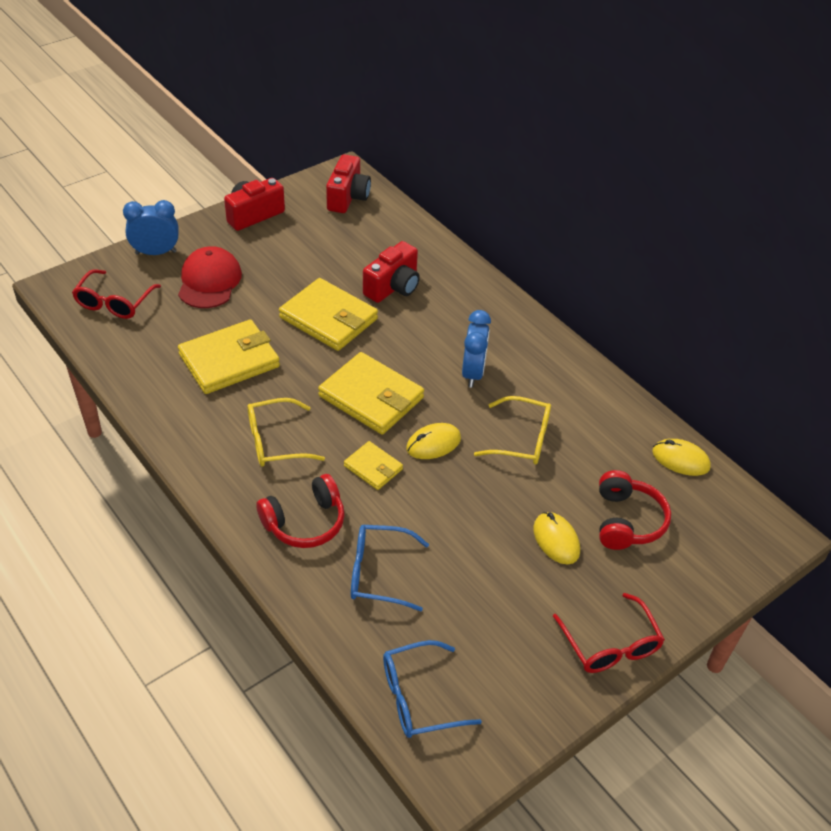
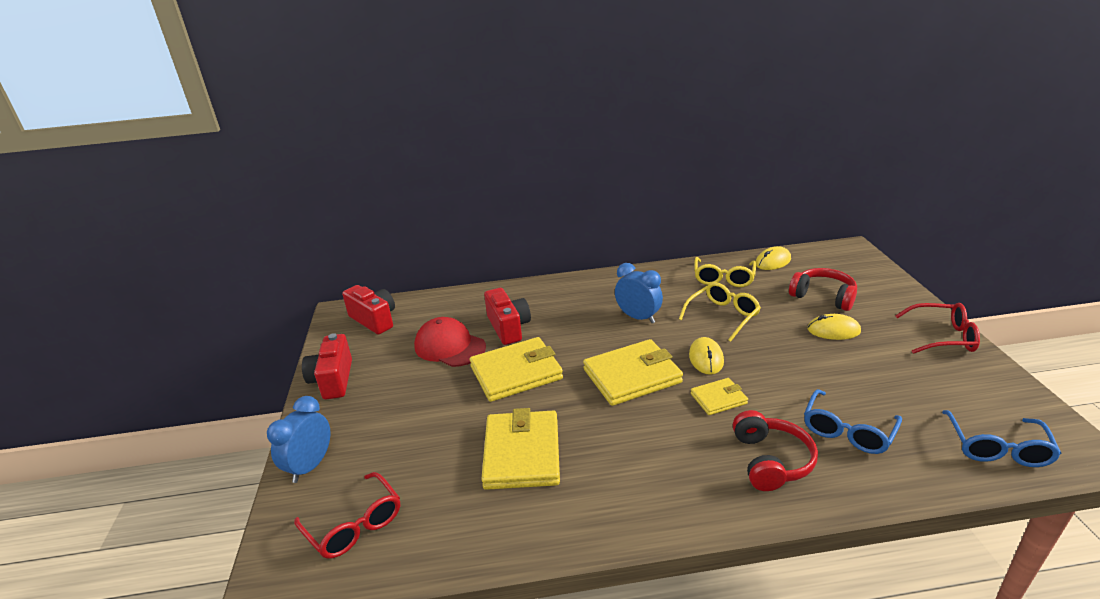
camera: 55 degrees left, 15 degrees down
red cap [178,246,242,308] -> red cap moved to [414,317,486,367]
yellow glasses [248,398,325,467] -> yellow glasses moved to [695,257,756,287]

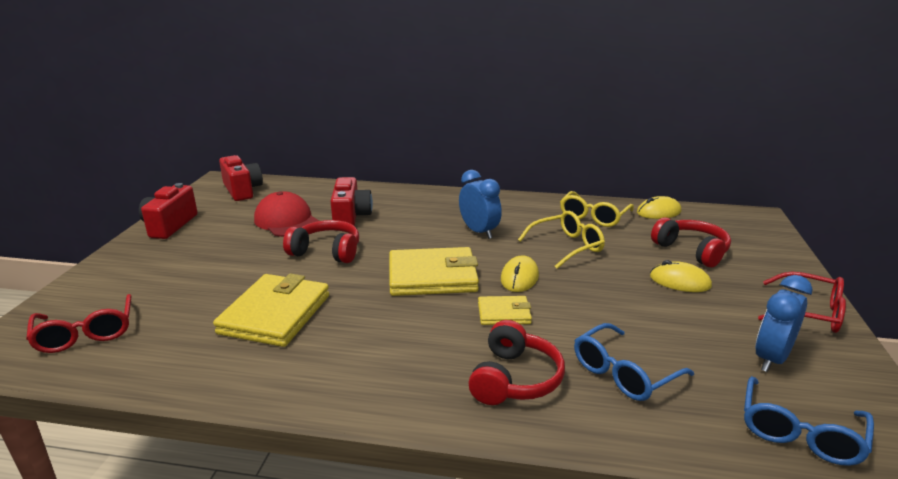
camera: 15 degrees right, 5 degrees down
blue clock [267,396,331,483] -> blue clock moved to [755,275,813,372]
yellow wallet [470,337,563,402] -> red headphones [283,220,359,263]

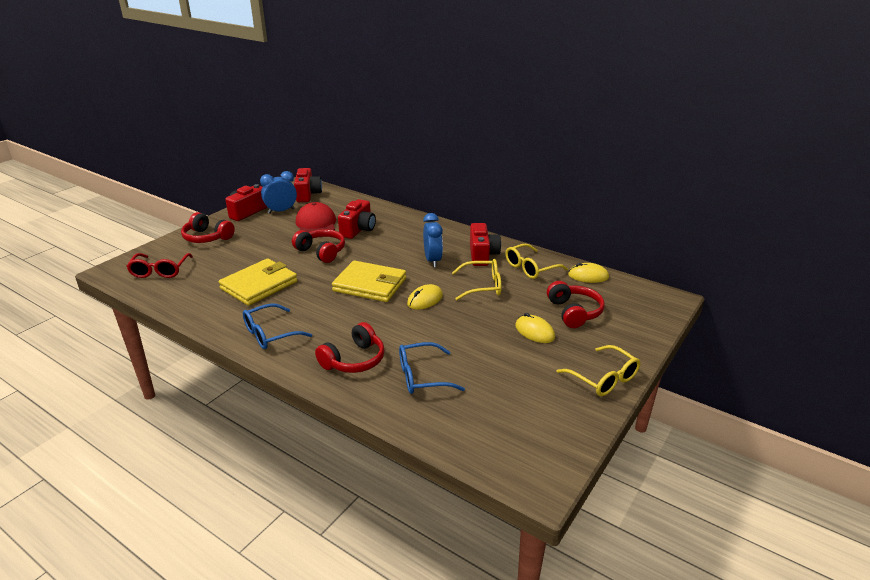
camera: 25 degrees right, 5 degrees up
yellow wallet [478,296,532,325] -> none
blue glasses [744,376,874,466] -> blue glasses moved to [243,303,312,349]
blue clock [755,275,813,372] -> blue clock moved to [260,171,297,214]
red glasses [758,272,846,333] -> yellow glasses [557,345,640,396]
none -> red headphones [181,212,235,243]
none -> red camera [470,223,501,266]

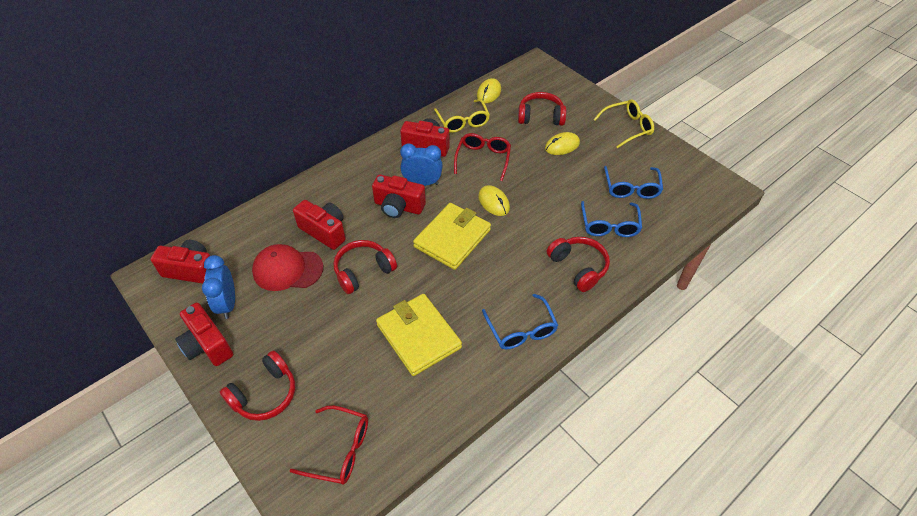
camera: 75 degrees left, 20 degrees up
yellow glasses [452,259,501,300] -> red glasses [454,133,511,181]
none -> red camera [372,174,426,218]
none -> blue glasses [604,166,663,199]

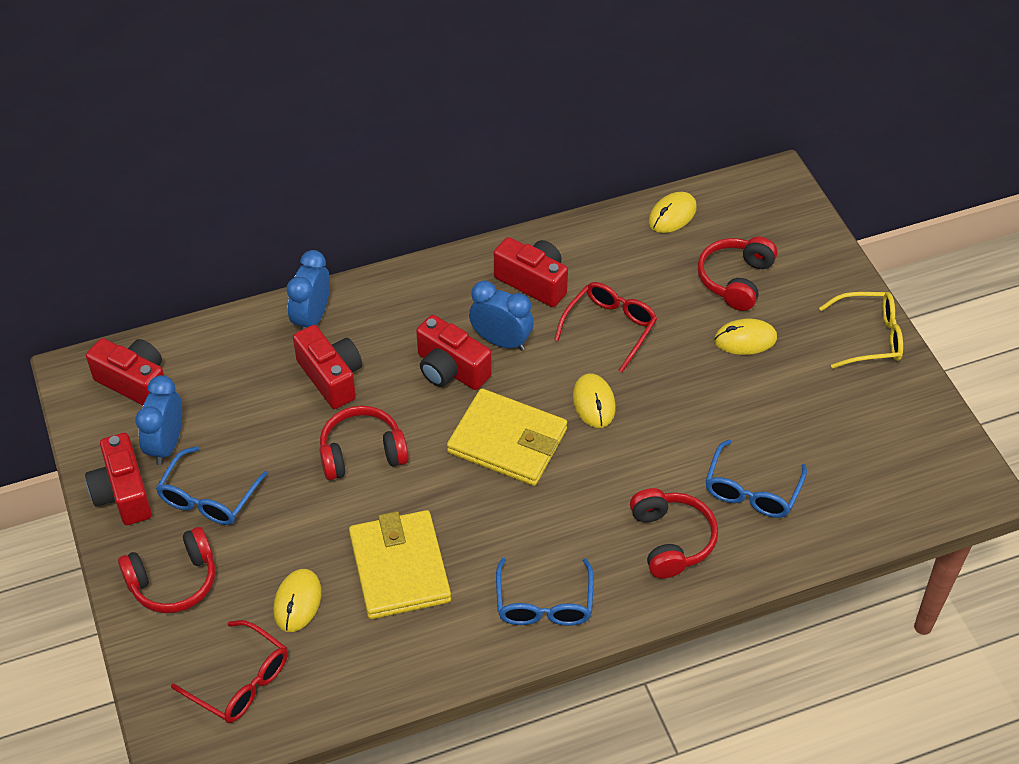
camera: 20 degrees right, 0 degrees up
red cap [252,244,323,291] -> none
yellow wallet [413,203,491,270] -> yellow wallet turned 60 degrees clockwise [447,388,567,486]
yellow glasses [434,99,490,133] -> none
red headphones [518,92,566,126] -> red headphones turned 90 degrees counterclockwise [698,237,777,311]
blue glasses [604,166,663,199] -> blue glasses moved to [156,446,268,525]
none -> yellow mouse [273,569,322,632]
none -> blue clock [287,250,330,330]

